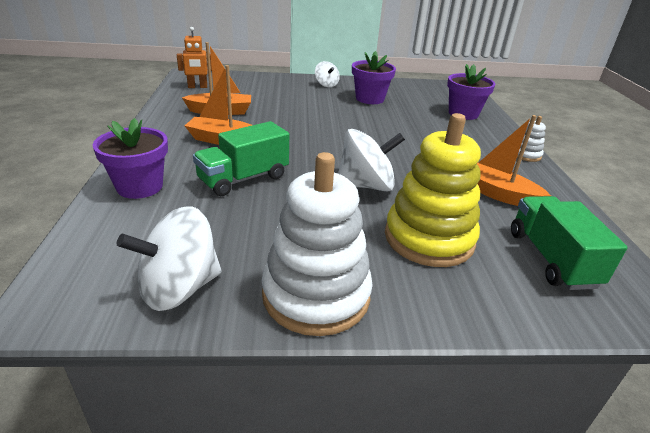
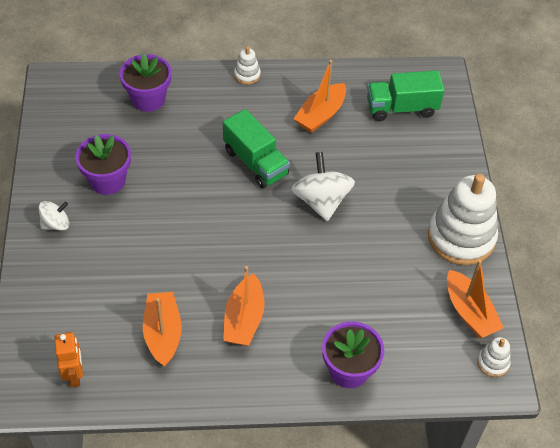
camera: 90 degrees left, 20 degrees up
white spinning top [117,207,222,311] -> orange boat [447,260,504,338]
green truck [193,121,289,196] -> green truck moved to [223,109,290,189]
yellow stacking toy [385,113,481,267] -> none
none -> white stacking toy [477,337,511,377]

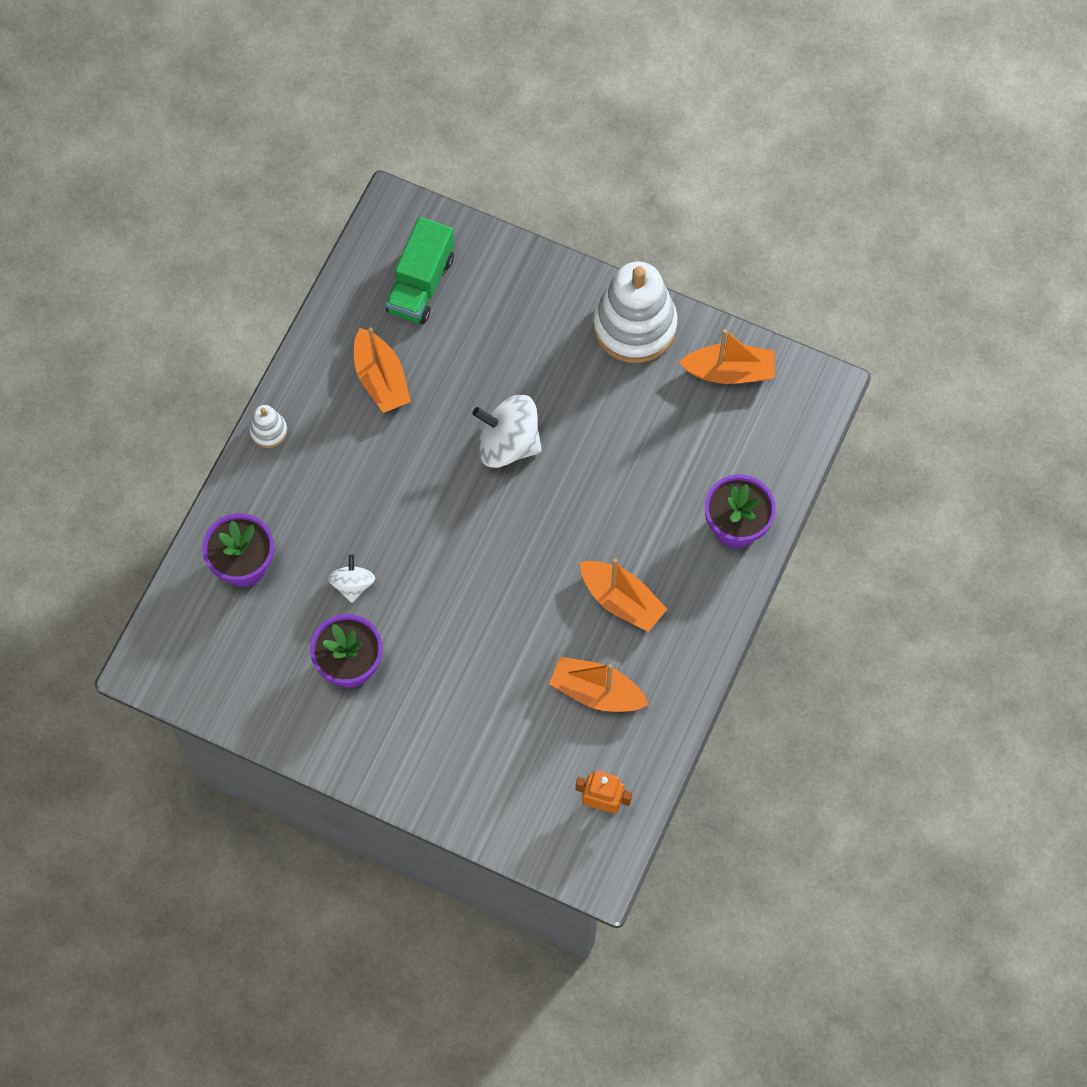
camera: 60 degrees left, 15 degrees up
white spinning top [39,201,69,231] -> white spinning top moved to [328,554,375,603]
green truck [223,109,290,189] -> none
white stacking toy [477,337,511,377] -> none

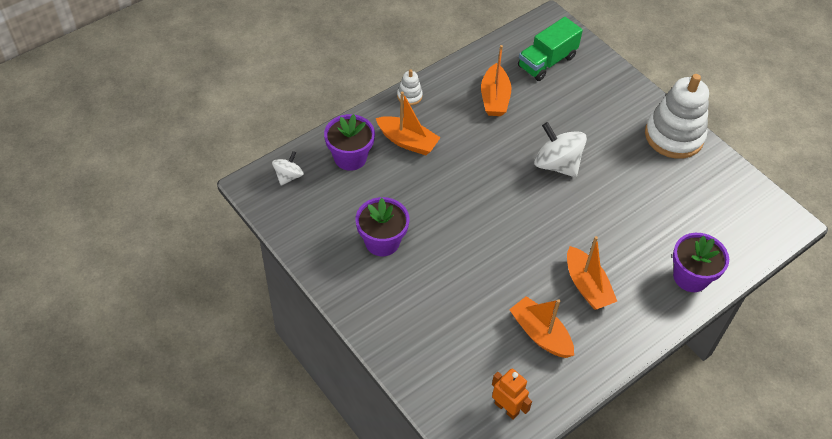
camera: 25 degrees right, 15 degrees down
white spinning top [328,554,375,603] -> white spinning top moved to [272,151,304,186]
orange boat [679,329,775,384] -> orange boat moved to [376,92,441,155]

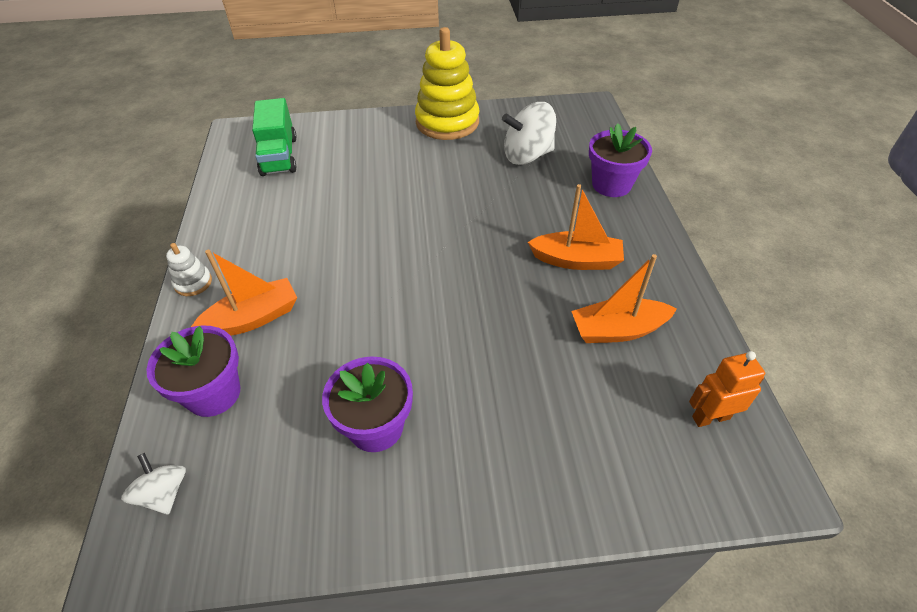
camera: 55 degrees left, 5 degrees down
orange boat [481,45,511,116] -> none
white spinning top [534,122,587,177] -> white spinning top moved to [502,102,556,165]
white stacking toy [645,74,709,159] -> yellow stacking toy [415,27,480,140]

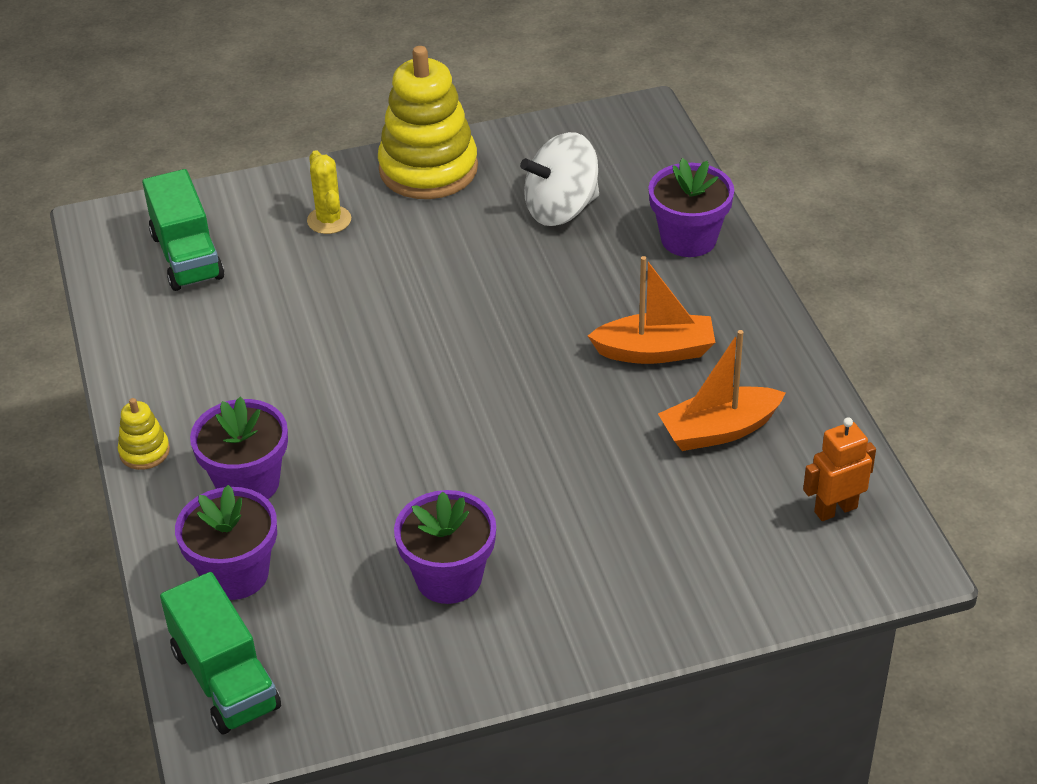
camera: 10 degrees left, 5 degrees down
white spinning top [121,453,186,515] -> green truck [160,572,281,734]
white stacking toy [166,243,212,296] -> yellow stacking toy [118,398,170,470]
orange boat [191,250,297,336] -> purple flower pot [190,397,288,499]
none -> yellow cactus [307,150,351,234]

